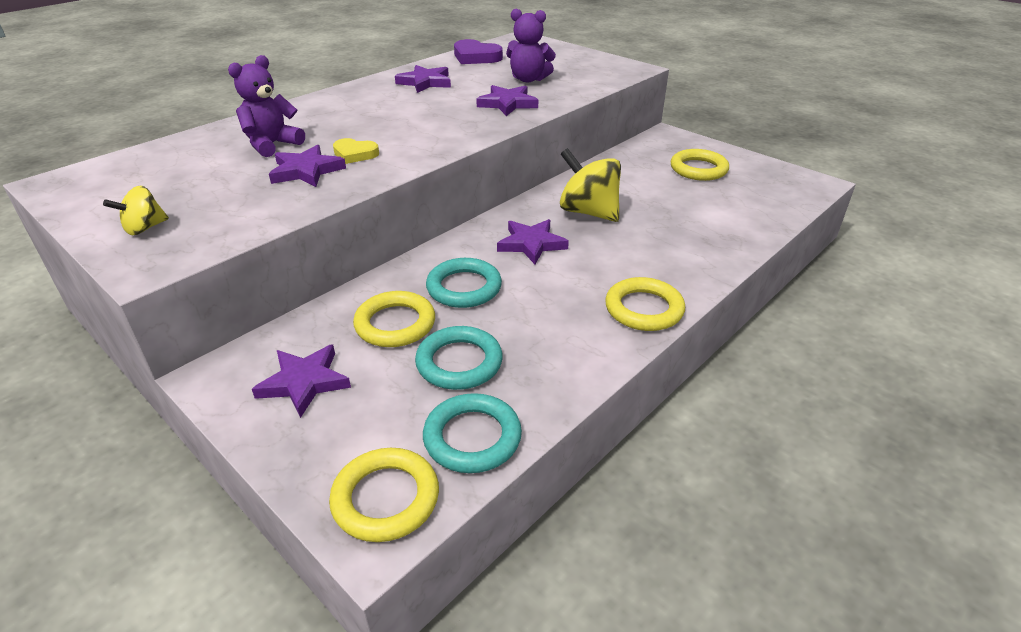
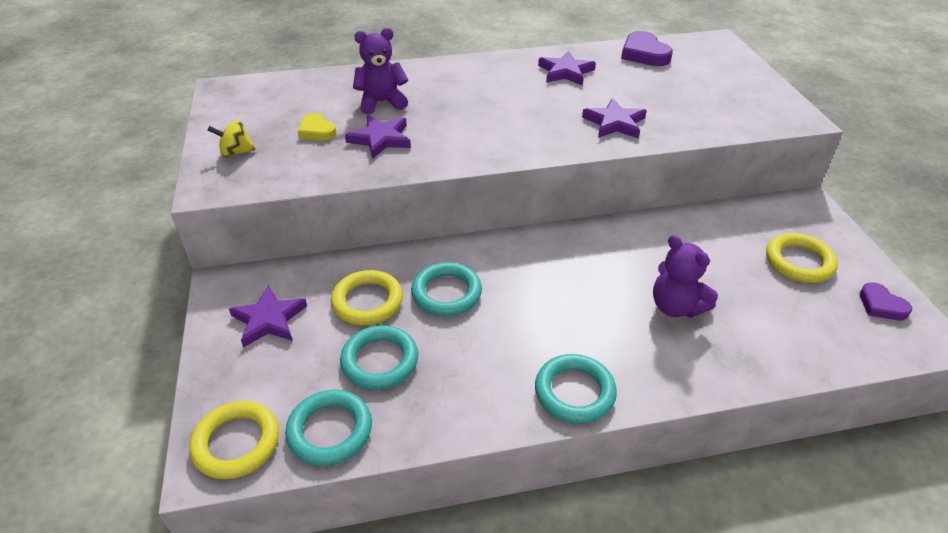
camera: 35 degrees right, 5 degrees up
yellow heart [333,138,379,164] -> yellow heart moved to [298,113,336,140]
purple star [497,219,569,264] -> none
purple teddy bear [506,8,556,82] -> purple teddy bear moved to [653,235,718,318]
yellow spinning top [560,148,621,222] -> none
yellow ring [605,277,685,331] -> turquoise ring [535,354,617,424]
none -> purple heart [860,282,912,321]

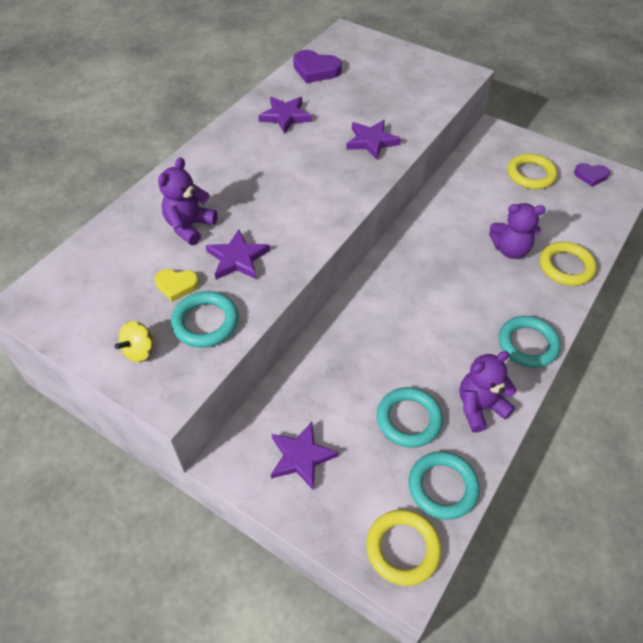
camera: 45 degrees left, 10 degrees up
yellow ring [331,270,403,325] -> yellow ring moved to [540,242,597,286]
turquoise ring [411,262,482,316] -> turquoise ring moved to [171,291,239,348]
none -> purple teddy bear [459,351,517,433]

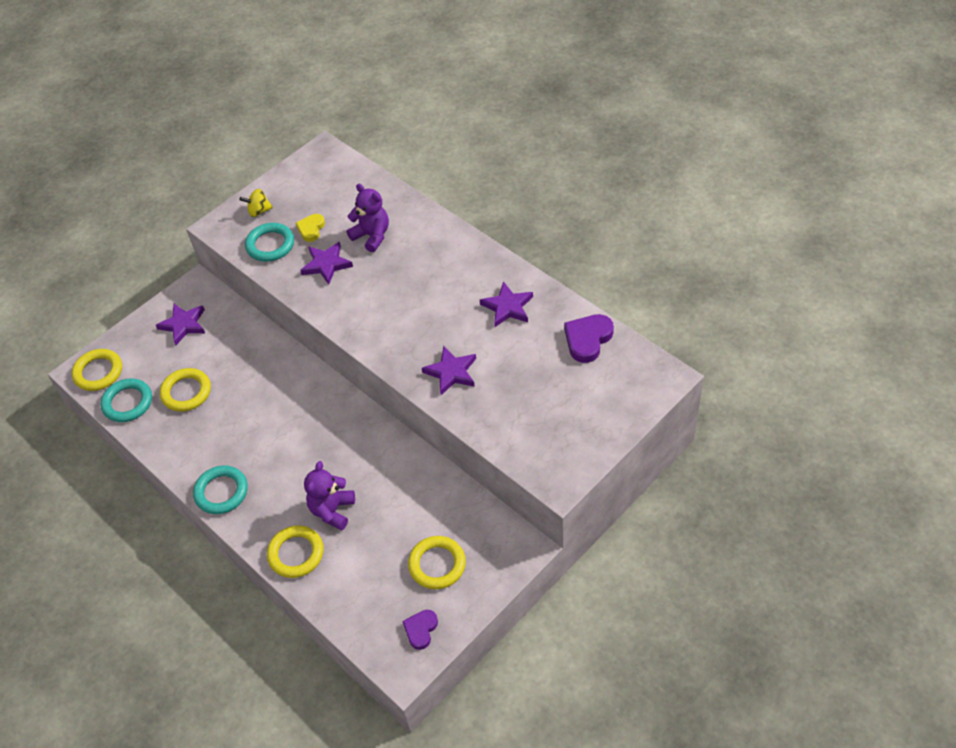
camera: 105 degrees right, 0 degrees up
yellow spinning top [115,321,154,362] -> yellow spinning top turned 60 degrees counterclockwise [239,189,273,217]
turquoise ring [377,387,443,448] -> yellow ring [160,368,211,412]
purple teddy bear [459,351,517,433] -> none

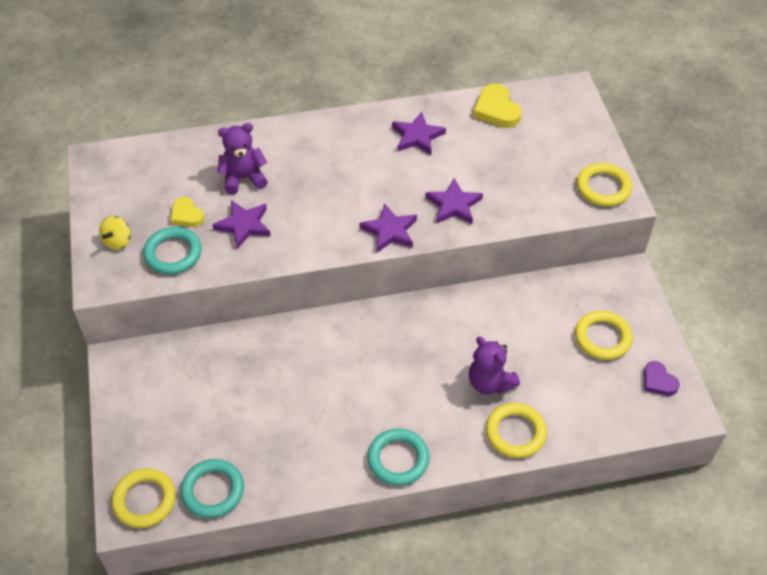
camera: 60 degrees left, 0 degrees up
purple star [156,304,205,345] -> purple star moved to [360,203,417,253]
yellow ring [160,368,211,412] -> yellow ring moved to [577,163,632,206]
purple heart [564,314,614,363] -> yellow heart [473,84,522,128]

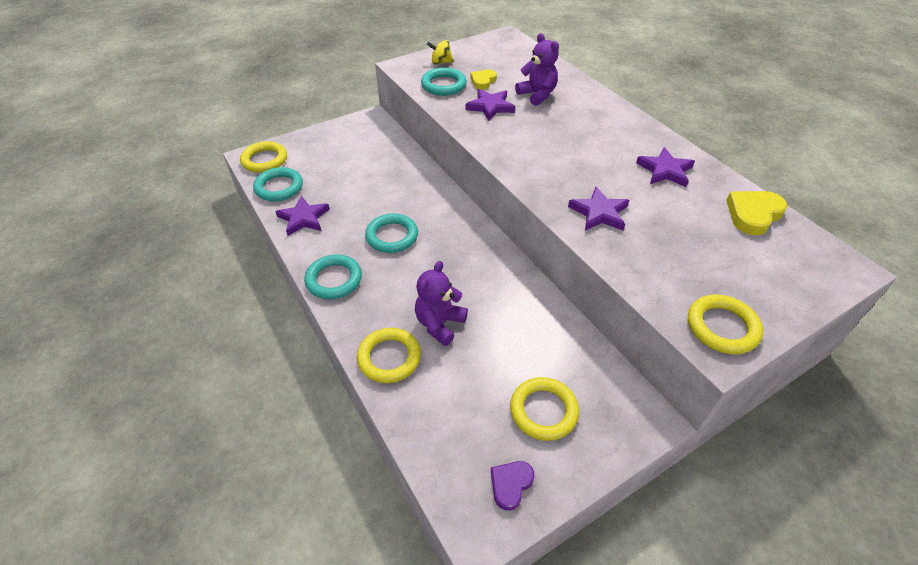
camera: 70 degrees right, 5 degrees down
purple star [360,203,417,253] -> purple star moved to [275,196,330,236]
none -> turquoise ring [365,213,418,253]

